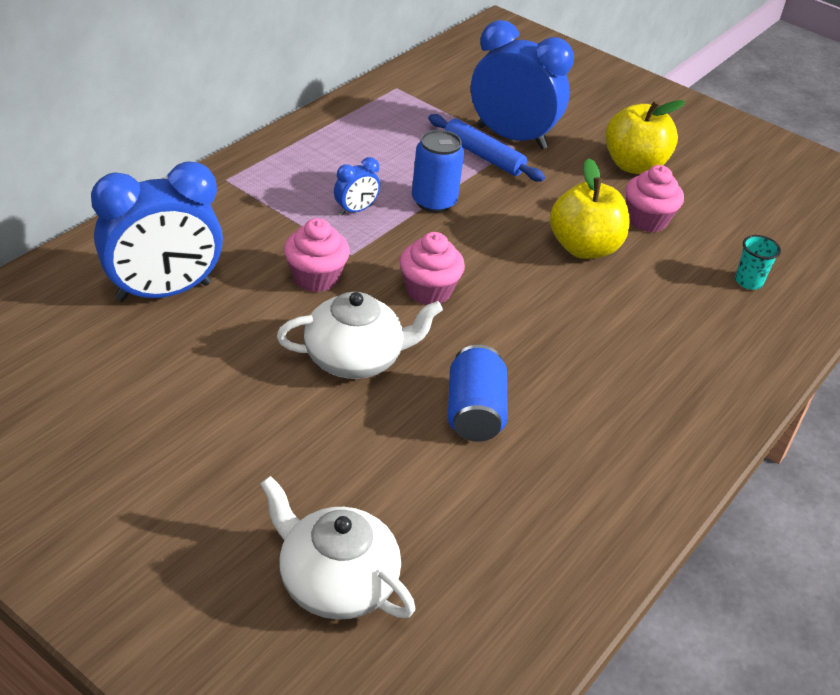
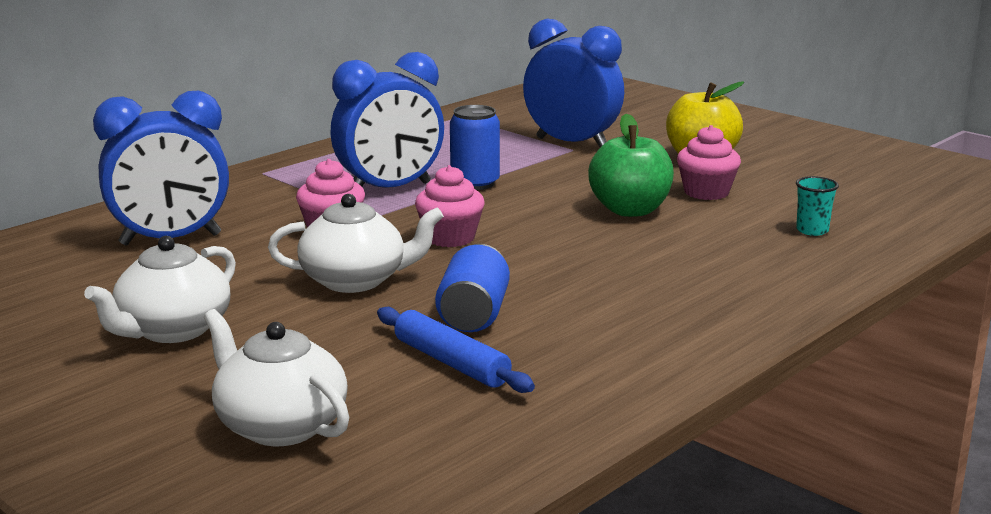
camera: 10 degrees right, 20 degrees down
blue clock [334,157,380,216] -> blue clock [331,52,444,188], size x2.26
blue rolling pin [428,114,545,182] -> blue rolling pin moved to [377,307,535,393]
yellow apple [550,158,629,259] -> green apple [588,113,674,217]
none -> white teapot [84,236,236,343]

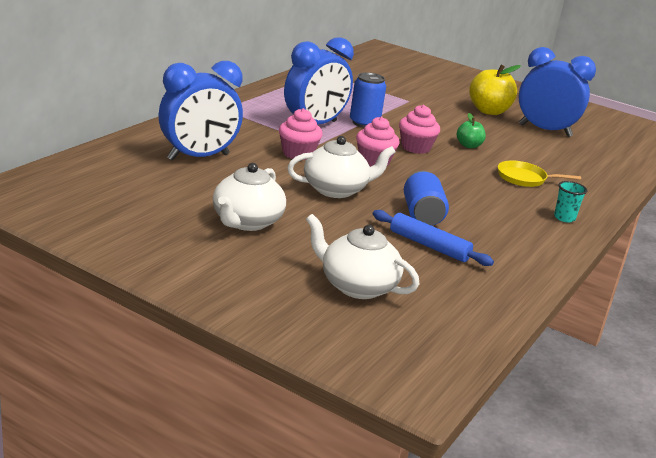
camera: 15 degrees left, 5 degrees up
blue clock [523,19,624,147] -> blue clock moved to [519,47,596,137]
green apple [588,113,674,217] -> green apple [457,113,486,148], size x0.55
pink cupcake [677,125,741,200] -> pink cupcake moved to [399,105,440,154]
turquoise cup [796,176,839,236] -> turquoise cup moved to [554,181,587,223]
none -> yellow pan [498,160,581,187]

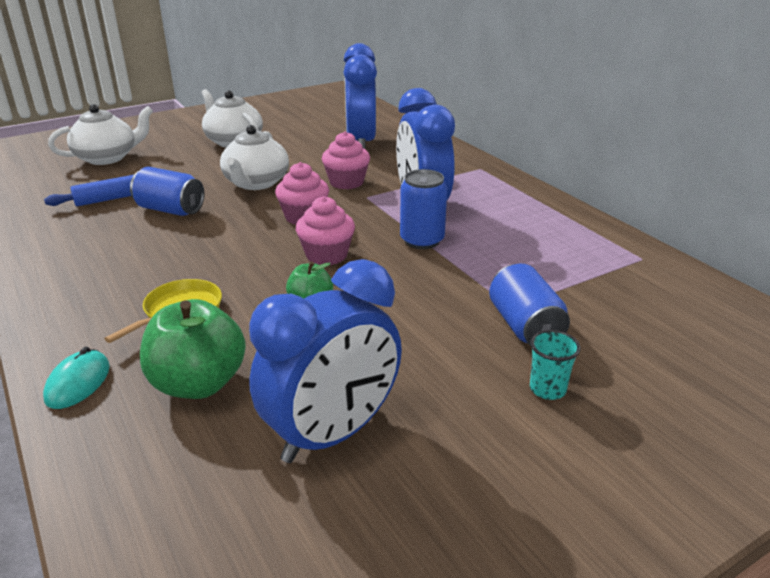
camera: 120 degrees right, 5 degrees up
yellow apple [469,65,521,115] -> none
turquoise cup [554,181,587,223] -> turquoise cup moved to [530,330,581,400]
none -> turquoise mouse [43,347,110,409]
none -> green apple [140,299,246,399]
none -> blue can [489,264,570,346]

